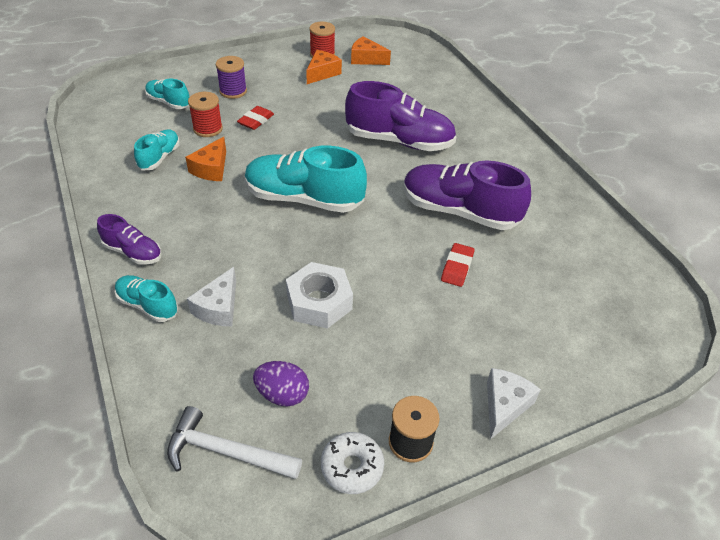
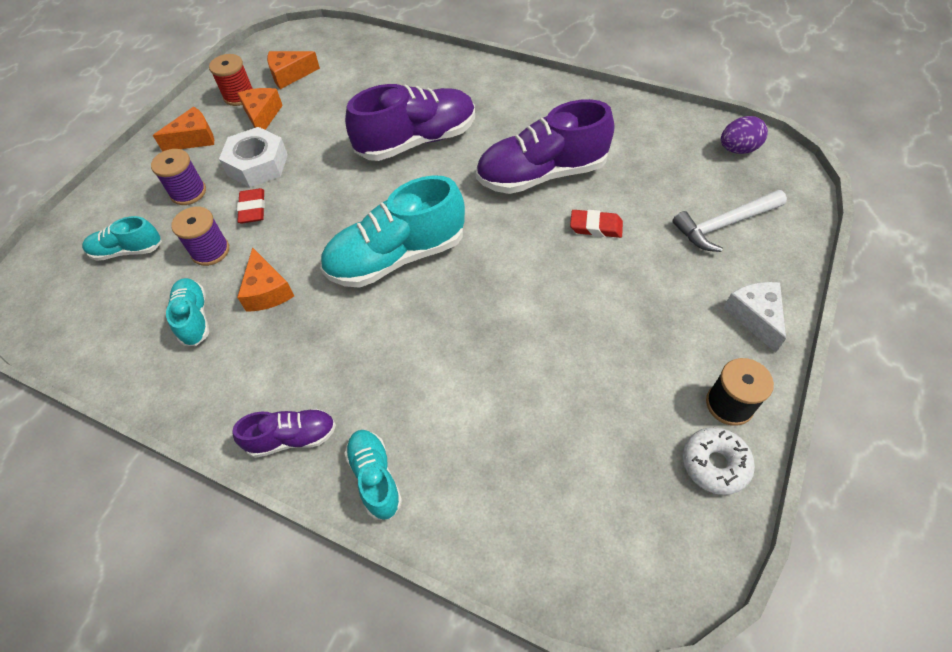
camera: 35 degrees left, 10 degrees up
turquoise shoe [115,275,178,322] -> turquoise shoe turned 75 degrees clockwise [344,430,402,520]
white hammer [167,406,302,479] -> white hammer moved to [672,190,787,252]
white cheese [187,267,236,326] -> none
red spool [188,92,223,137] -> purple spool [171,207,229,266]
purple egg [253,361,309,407] -> purple egg moved to [721,116,768,154]
white nut [286,262,353,329] -> white nut moved to [219,127,288,188]
red eraser [441,243,474,287] -> red eraser turned 60 degrees counterclockwise [570,210,623,238]
none -> orange cheese [153,107,214,152]

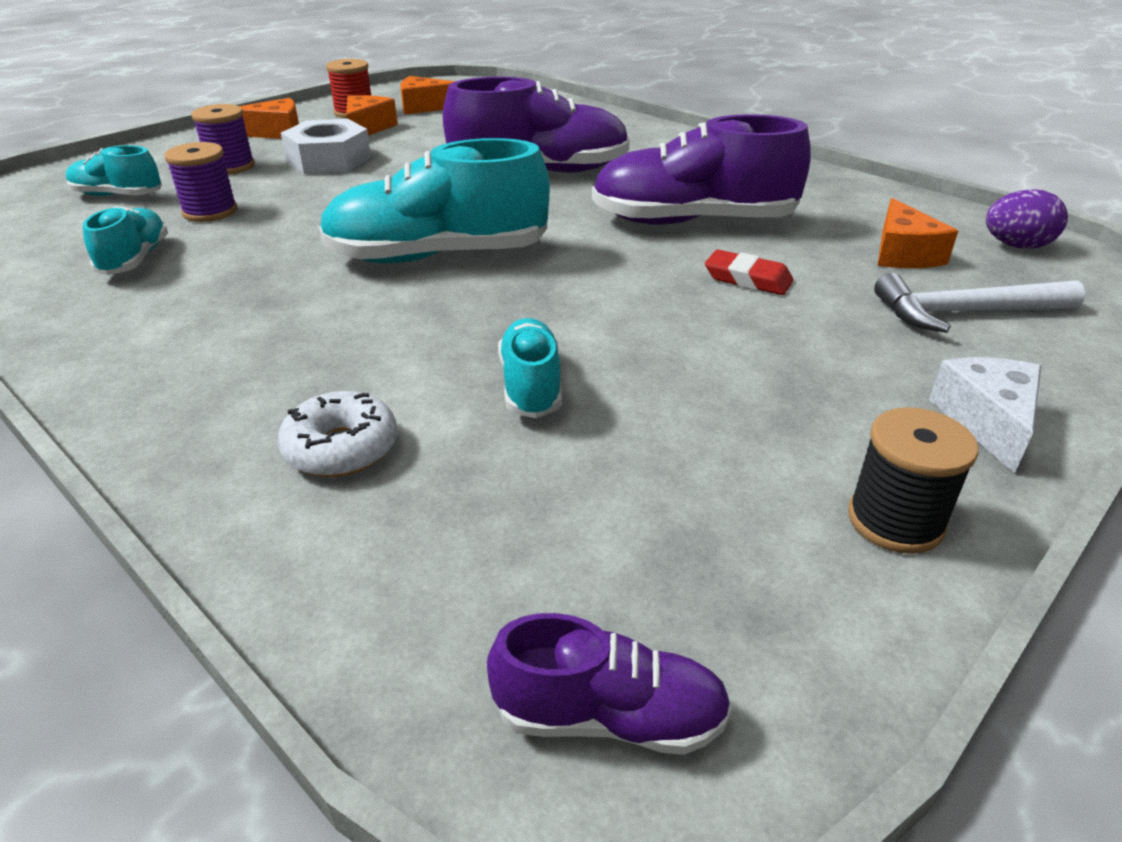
camera: 15 degrees right, 20 degrees down
purple shoe [232,409,336,458] -> purple shoe moved to [487,613,732,755]
red eraser [237,188,265,223] -> none
orange cheese [237,247,294,312] -> orange cheese moved to [877,198,958,268]
turquoise shoe [344,430,402,520] -> turquoise shoe moved to [498,318,562,418]
white donut [683,428,755,495] -> white donut moved to [278,391,397,477]

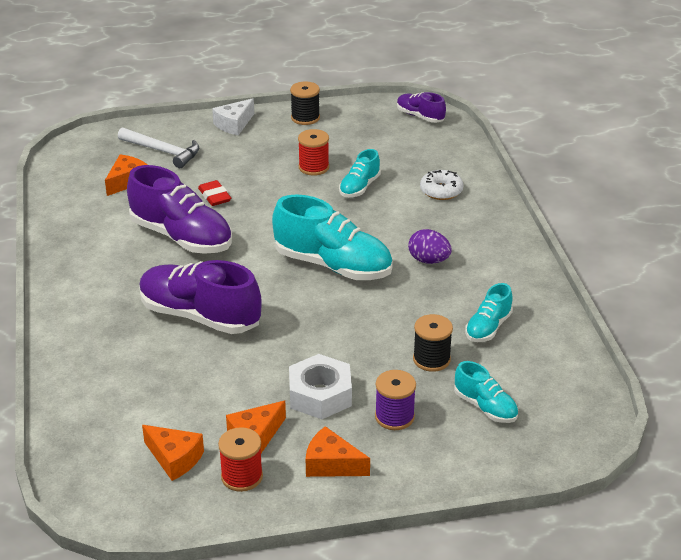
camera: 145 degrees left, 0 degrees up
purple spool [164,142,237,222] -> black spool [413,314,453,372]
purple egg [986,189,1068,249] -> purple egg moved to [408,229,452,264]
none -> red spool [298,129,329,176]

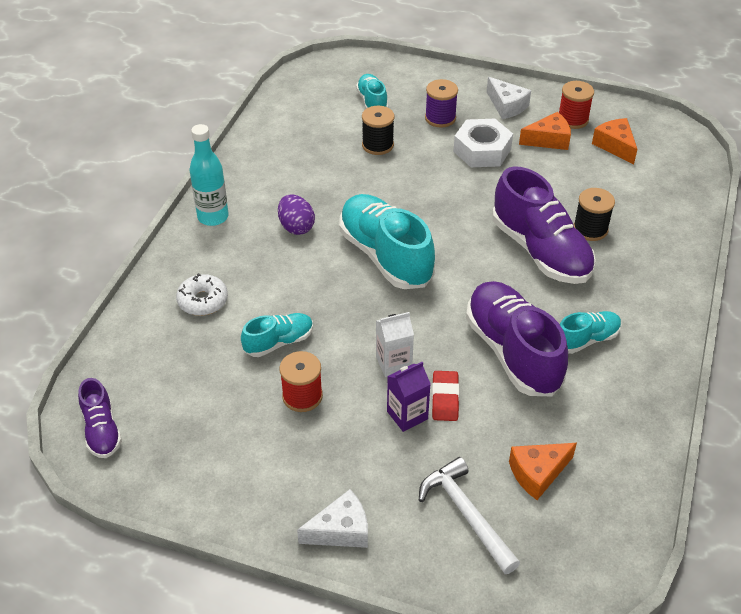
camera: 150 degrees left, 10 degrees up
black spool [290,81,320,125] -> black spool moved to [574,188,615,241]
orange cheese [306,426,370,477] -> white cheese [487,77,531,119]
turquoise shoe [465,283,513,342] -> turquoise shoe moved to [560,311,622,354]
none -> turquoise bottle [190,124,229,226]
none -> white carton [376,312,414,377]
none -> purple carton [387,362,431,432]

